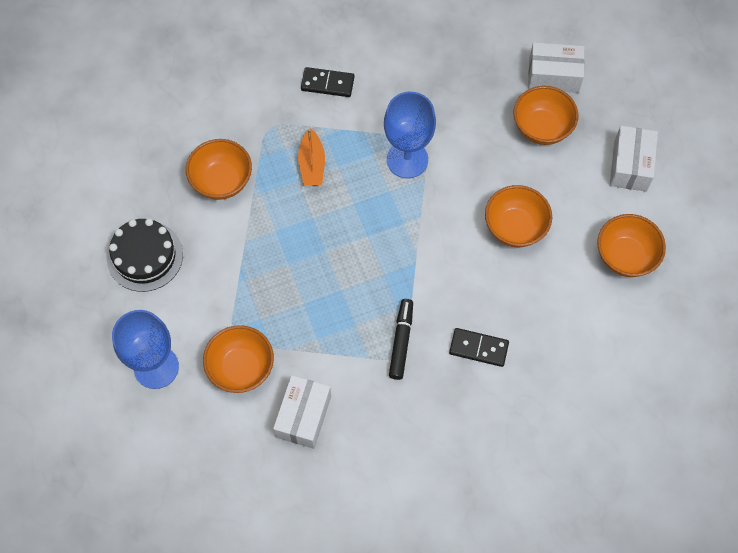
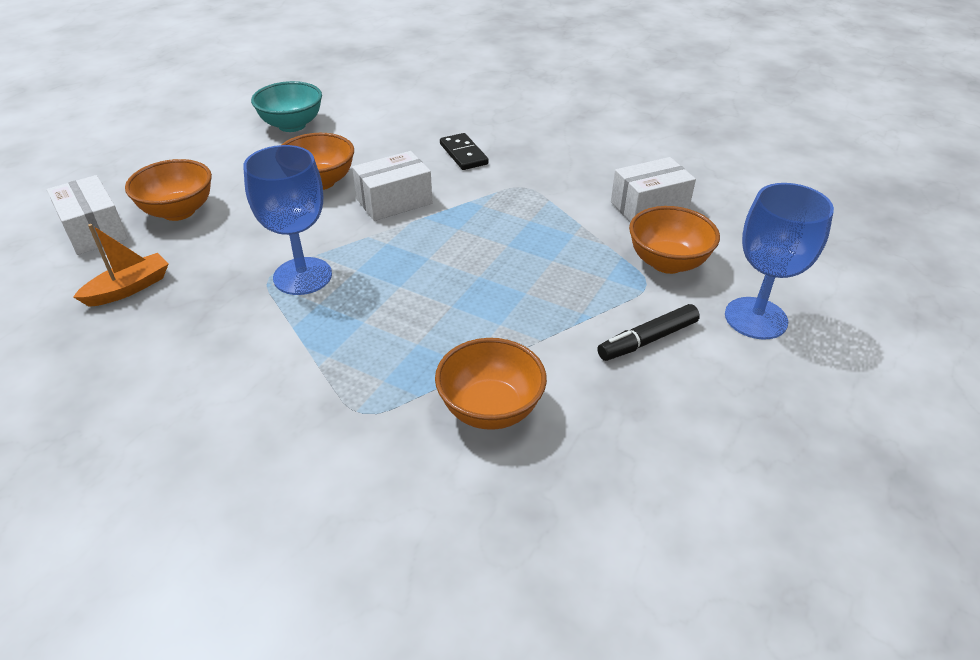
camera: 130 degrees left, 25 degrees down
black cake [107,219,183,292] -> none
orange boat [298,128,325,186] -> orange boat moved to [73,224,169,307]
black domino [301,67,354,97] -> none
black marker [389,299,413,380] -> black marker moved to [598,304,700,361]
orange bowl [597,214,666,277] -> turquoise bowl [251,81,322,132]
white box [610,126,658,192] -> white box moved to [352,151,432,221]

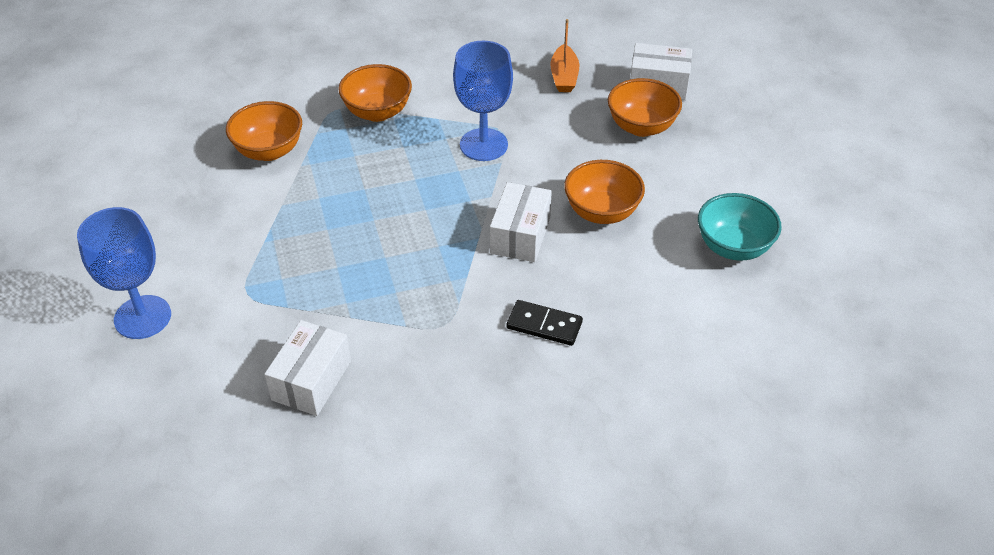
camera: 135 degrees right, 5 degrees up
black marker [598,304,700,361] -> none
orange bowl [629,206,720,274] -> orange bowl moved to [338,64,412,122]

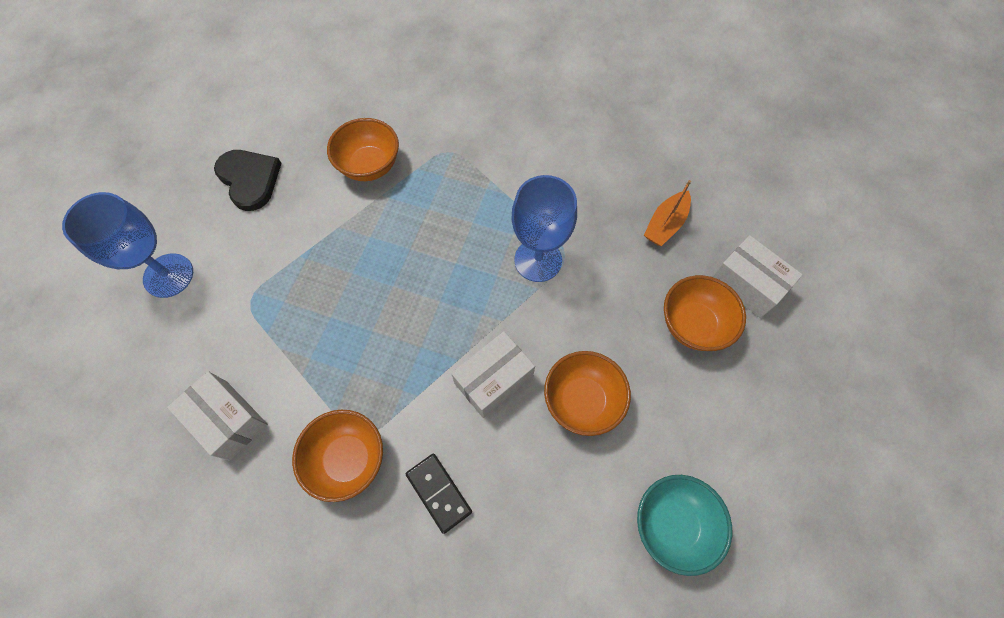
camera: 35 degrees right, 20 degrees up
white box [264,320,351,416] -> white box turned 75 degrees clockwise [167,371,268,461]
orange bowl [338,64,412,122] -> orange bowl moved to [292,410,383,502]
none -> black heart [214,150,282,211]

